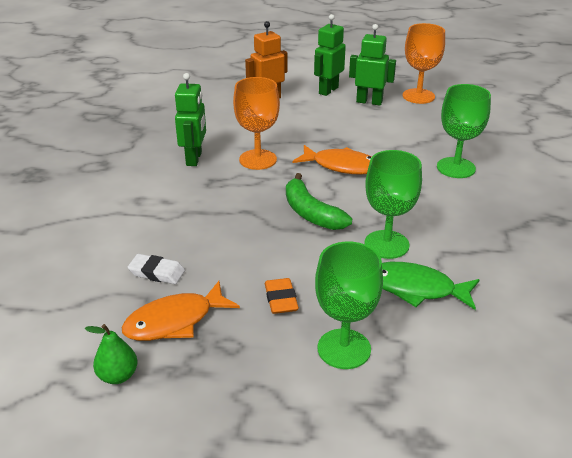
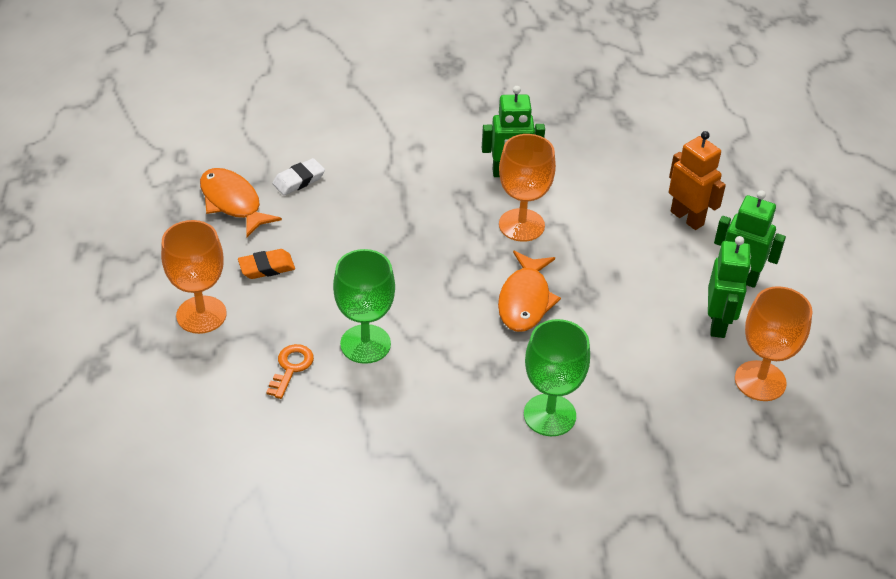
camera: 80 degrees right, 10 degrees up
green pear [85,324,138,384] -> none
white eraser [128,254,185,284] -> white eraser turned 45 degrees clockwise [272,158,325,195]
green banana [286,173,352,230] -> none
green goblet [315,242,383,369] -> orange goblet [161,220,227,334]
green fish [382,262,480,310] -> orange key [266,344,314,399]

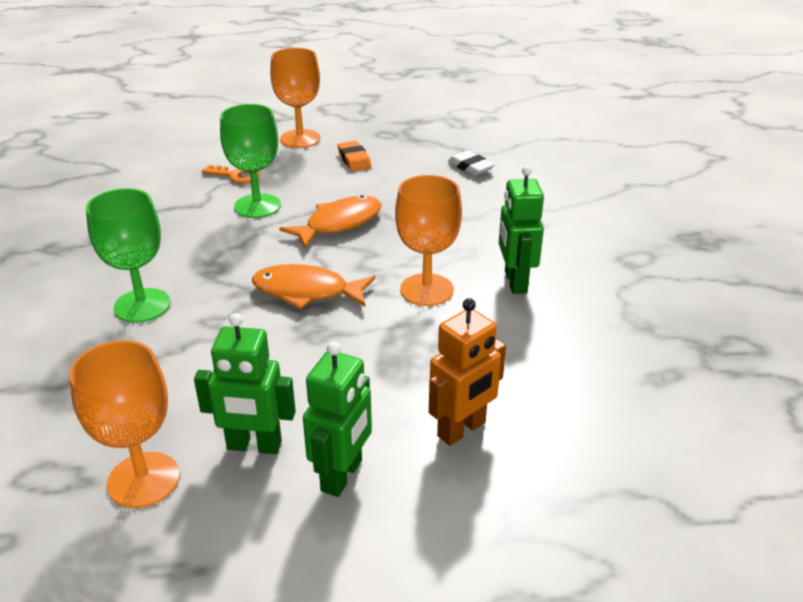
camera: 90 degrees right, 10 degrees down
orange fish [200,168,282,237] -> orange fish moved to [279,195,381,248]

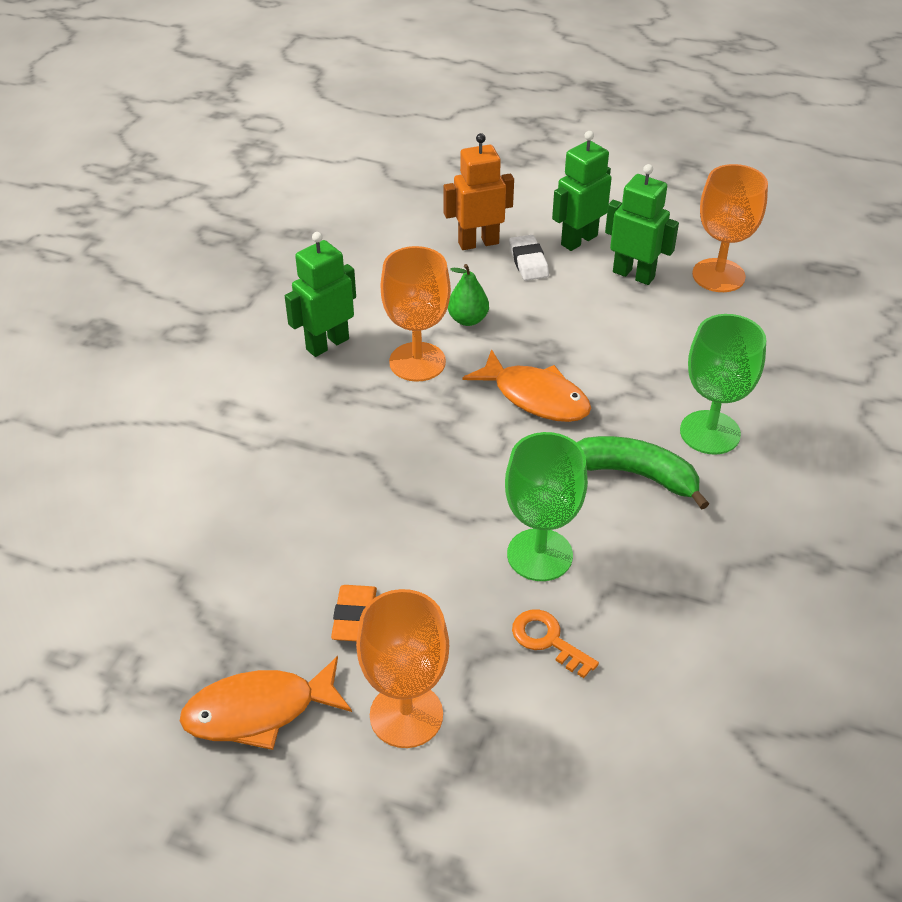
camera: 155 degrees left, 10 degrees up
orange fish [279,195,381,248] -> orange fish moved to [180,656,352,750]
white eraser [448,150,495,176] -> white eraser moved to [509,235,549,281]
green robot [499,165,544,294] -> green robot turned 150 degrees counterclockwise [285,232,356,357]
none -> green pear [448,264,489,326]
none -> green banana [576,436,709,510]

